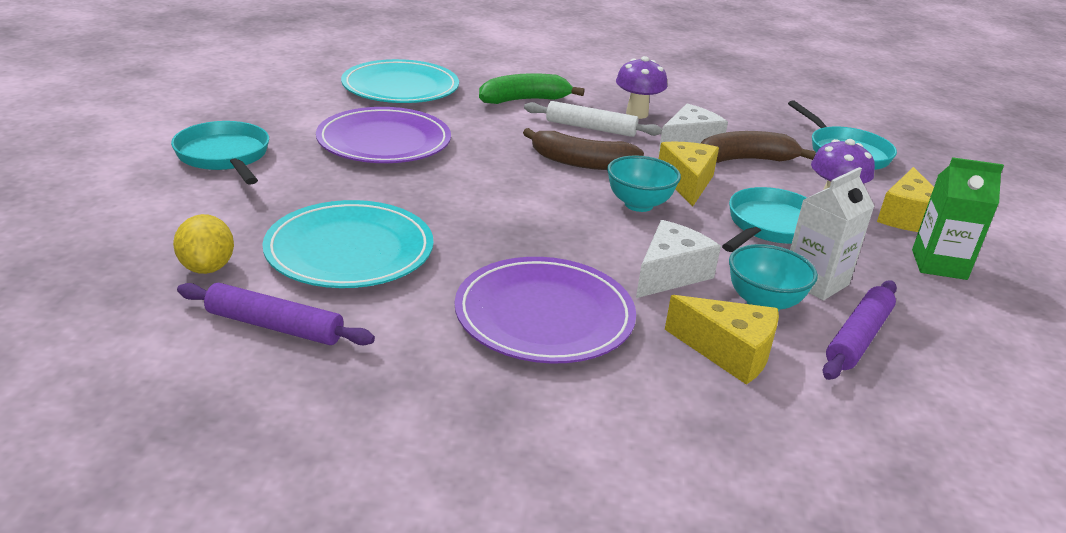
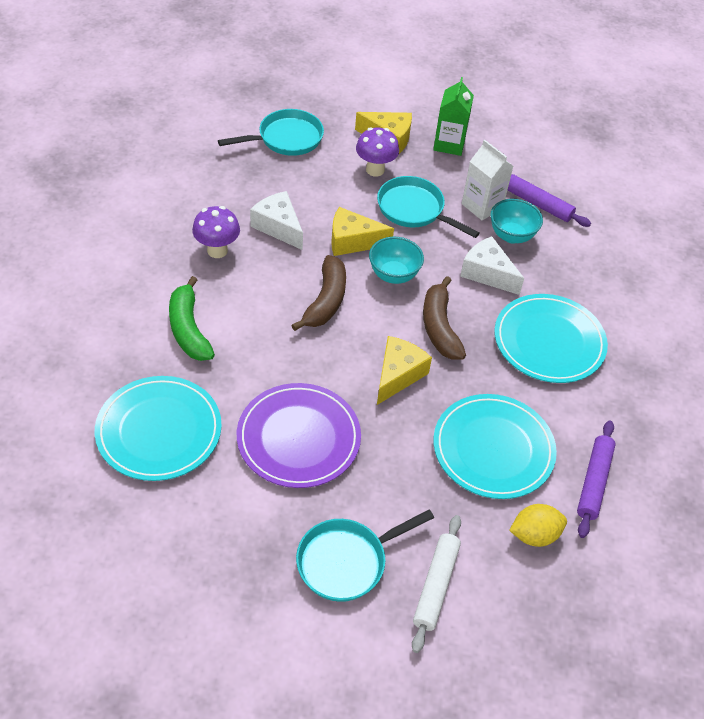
camera: 90 degrees left, 20 degrees up
purple plate [455,257,636,364] -> turquoise plate [494,294,608,383]
white rolling pin [524,101,662,137] -> white rolling pin moved to [412,515,461,653]
yellow cheese [665,295,779,385] -> yellow cheese moved to [377,336,432,405]
brown banana [701,131,816,163] -> brown banana moved to [423,276,466,360]

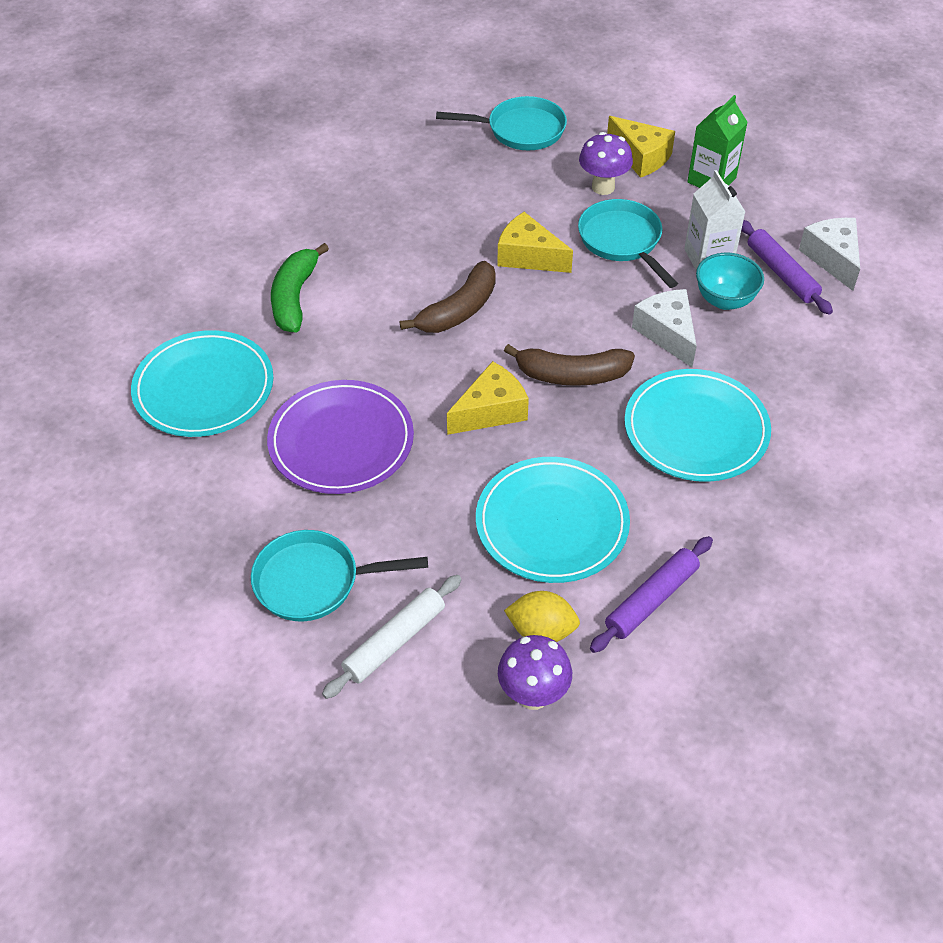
camera: 30 degrees right, 0 degrees up
purple mushroom [192,206,240,258] -> purple mushroom moved to [498,635,572,710]
white cheese [250,191,303,250] -> white cheese moved to [799,218,860,291]
turquoise bowl [369,236,424,284] -> none
brown banana [423,276,466,360] -> brown banana turned 105 degrees counterclockwise [504,344,635,386]

